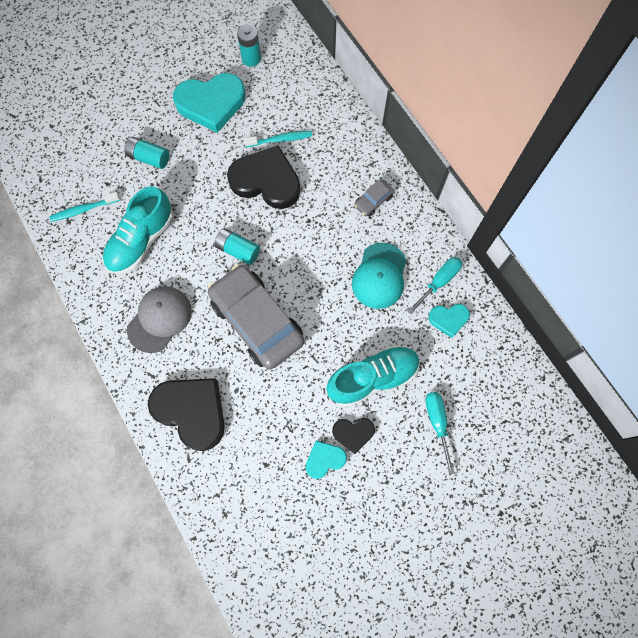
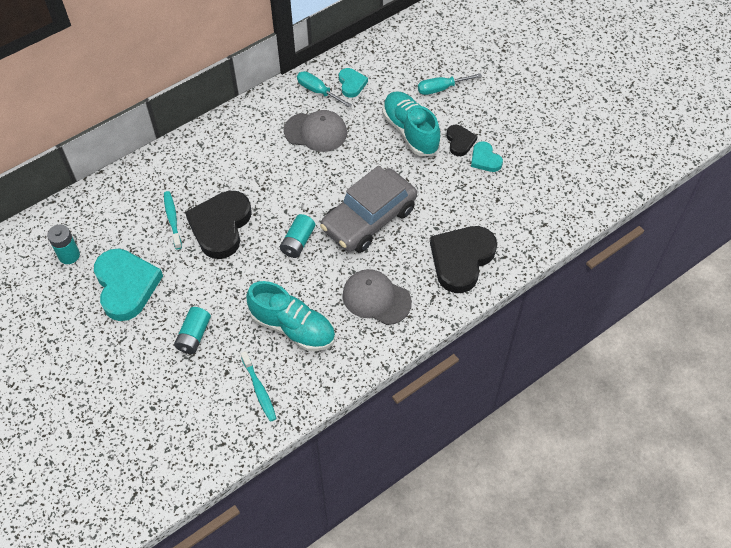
camera: 95 degrees left, 15 degrees down
turquoise cap [352,243,407,309] -> grey cap [284,110,347,152]
grey car [354,180,394,217] -> none

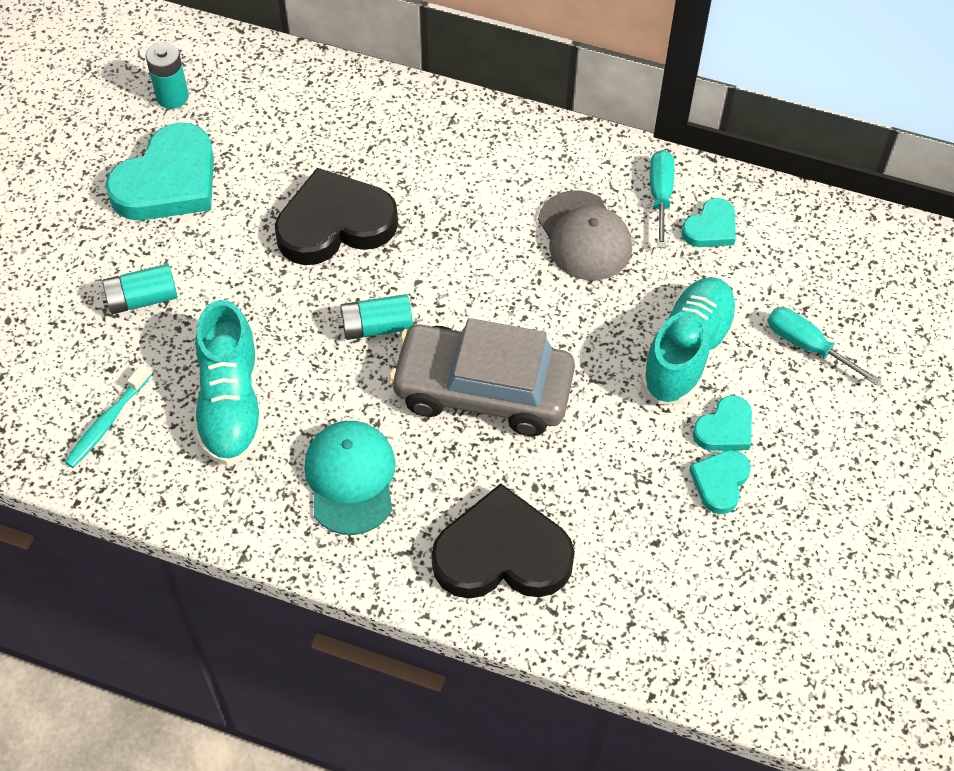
camera: 55 degrees right, 0 degrees up
turquoise toothbrush [164,191,182,249] -> none
grey cap [343,269,412,325] -> turquoise cap [304,421,396,535]
black heart [446,125,477,156] -> turquoise heart [692,395,752,451]

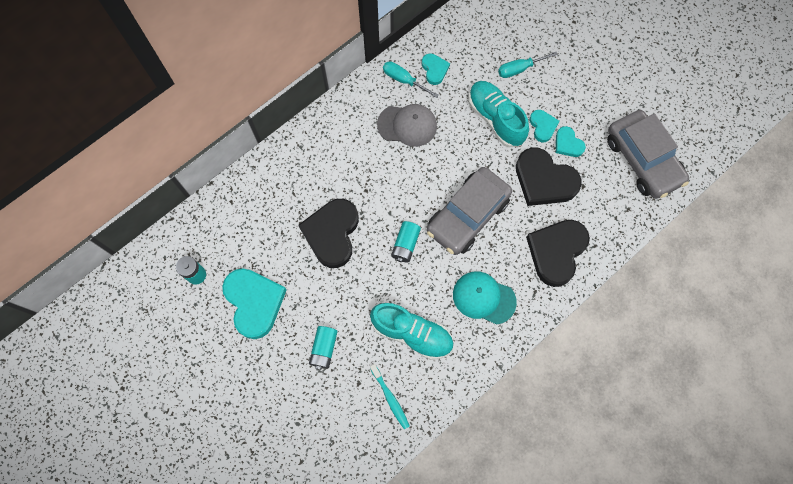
camera: 60 degrees left, 15 degrees up
none -> black heart [516,148,582,206]
none -> grey car [607,110,689,199]

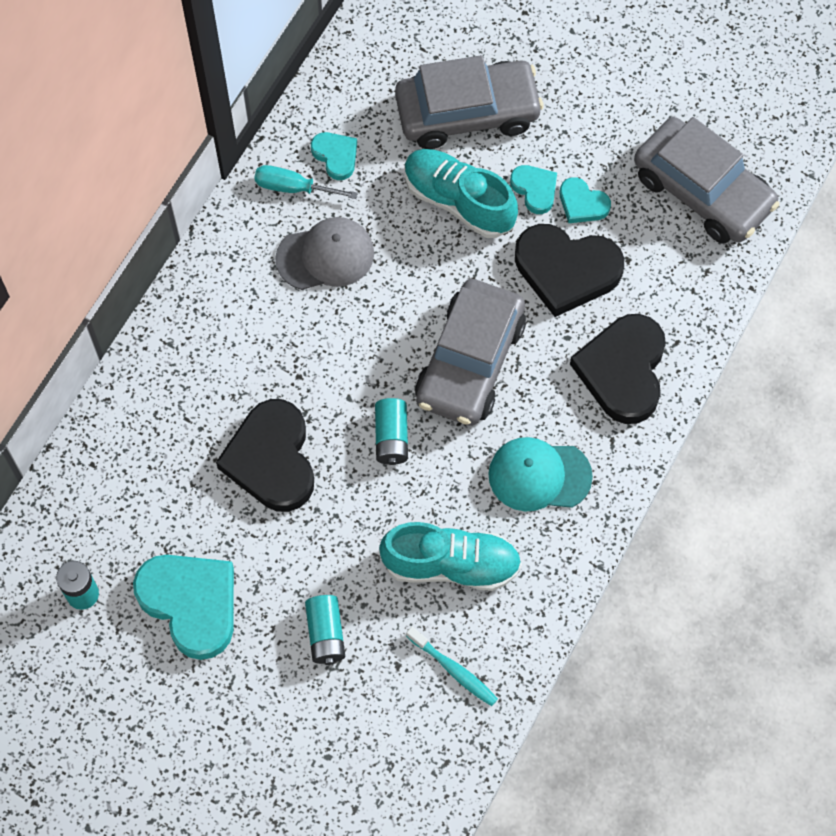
camera: 20 degrees left, 5 degrees down
turquoise screwdriver [498,52,558,78] -> grey car [395,55,544,149]

